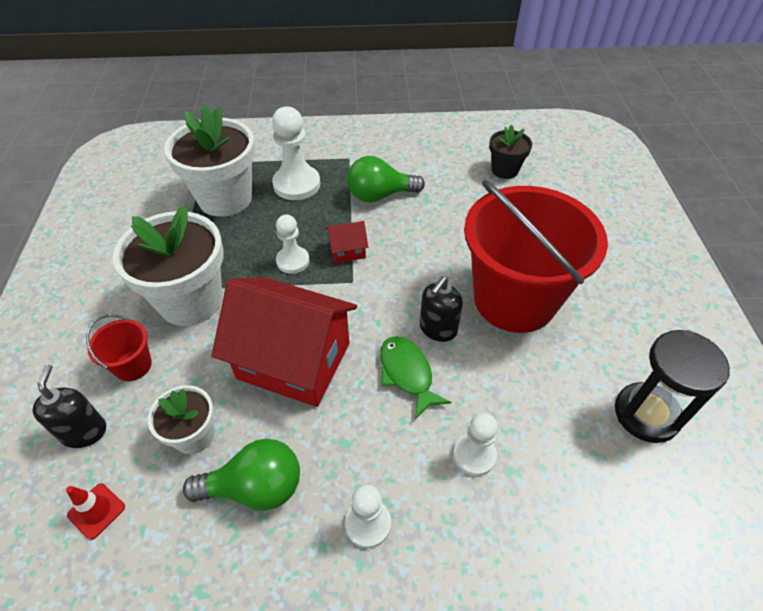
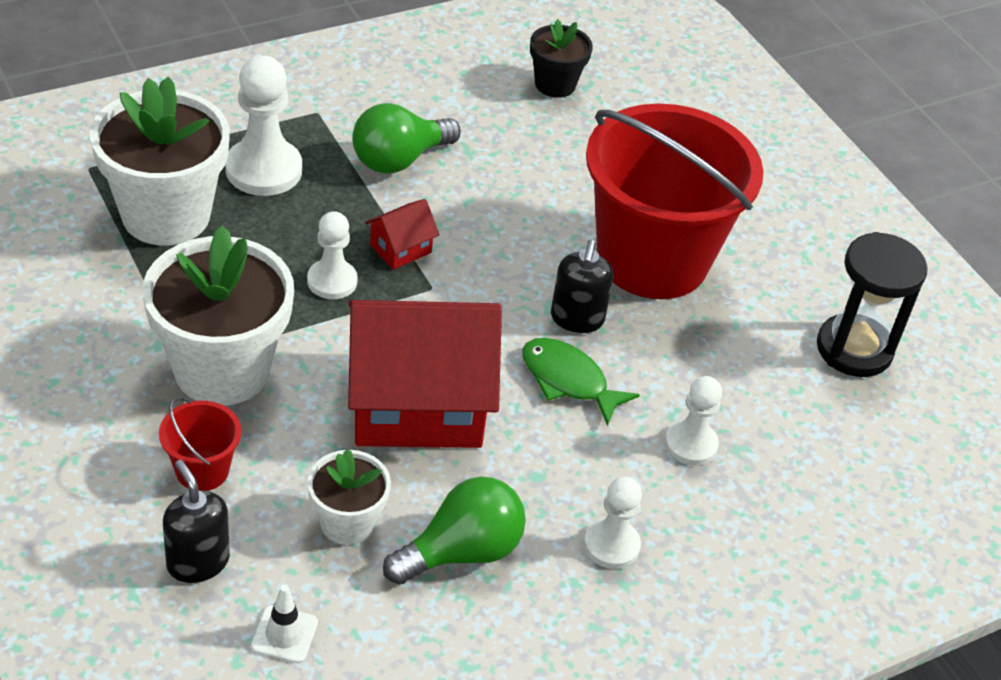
camera: 30 degrees left, 5 degrees down
red traffic cone [66,483,125,540] -> white traffic cone [251,585,318,663]

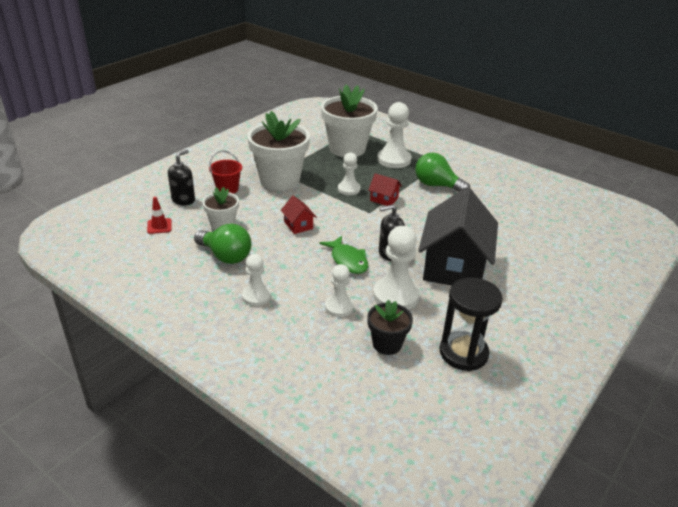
camera: 70 degrees right, 10 degrees down
white traffic cone [251,585,318,663] -> red traffic cone [147,197,172,234]
red house [348,300,502,448] -> red house [281,196,317,234], size x0.41
green fish [522,338,640,426] -> green fish turned 135 degrees clockwise [319,236,368,274]
black flower pot [530,19,593,98] -> black flower pot moved to [367,300,413,355]
red bucket [586,104,764,299] -> black house [418,187,498,285]
none -> white pawn [373,226,419,310]

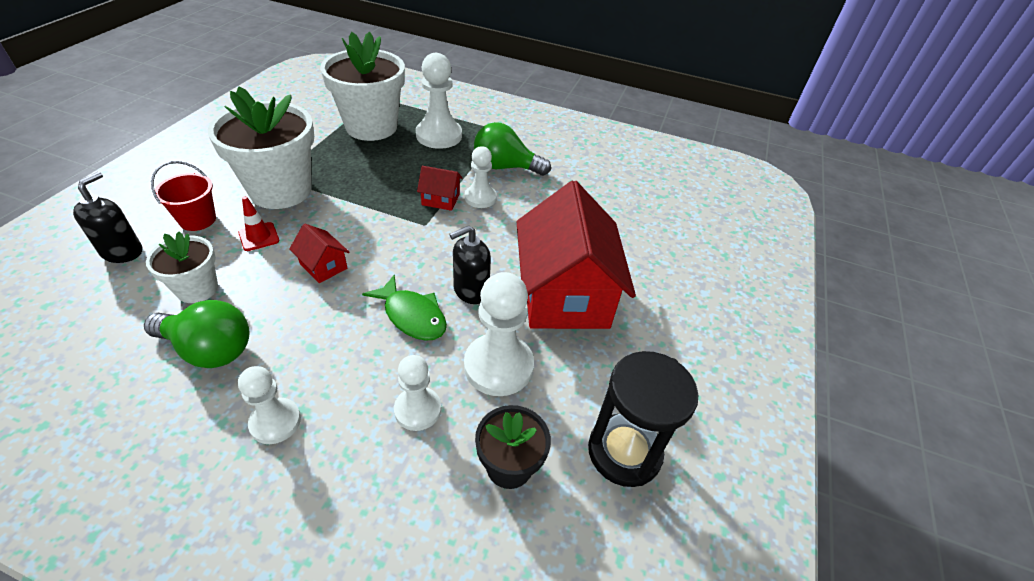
camera: 20 degrees left, 10 degrees up
red traffic cone [147,197,172,234] -> red traffic cone moved to [238,196,279,251]
white pawn [338,152,360,195] -> white pawn moved to [465,146,497,208]
black house [418,187,498,285] -> red house [517,181,636,329]

